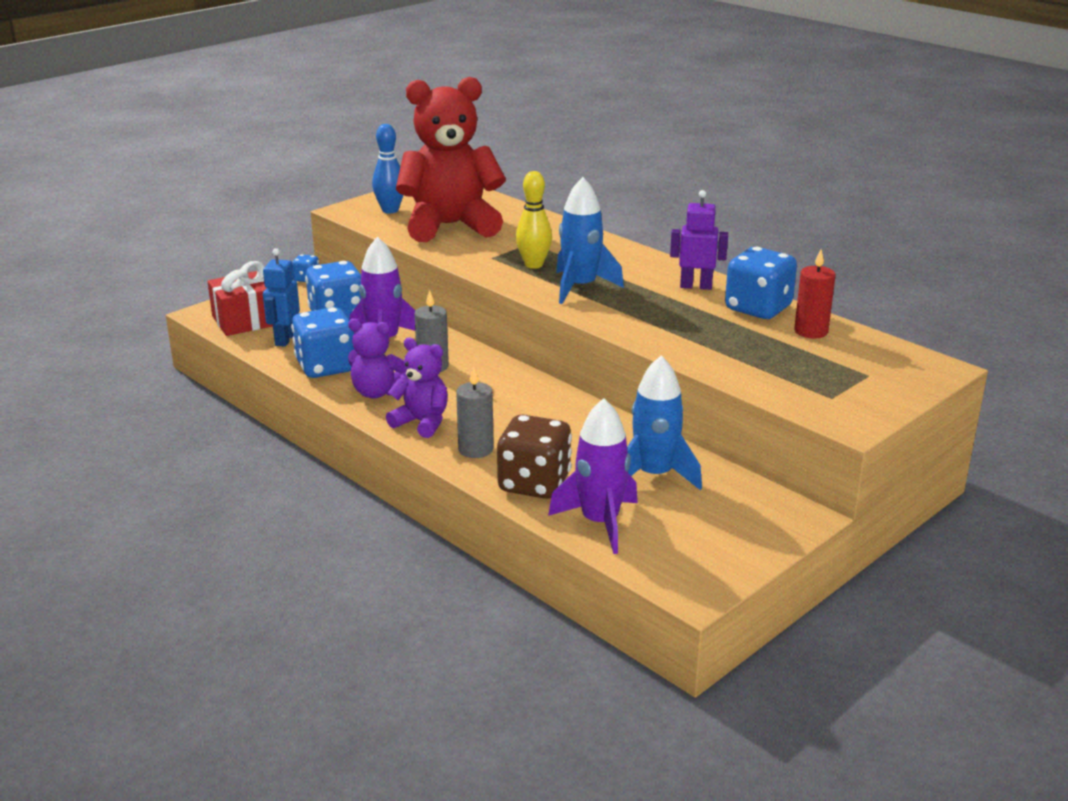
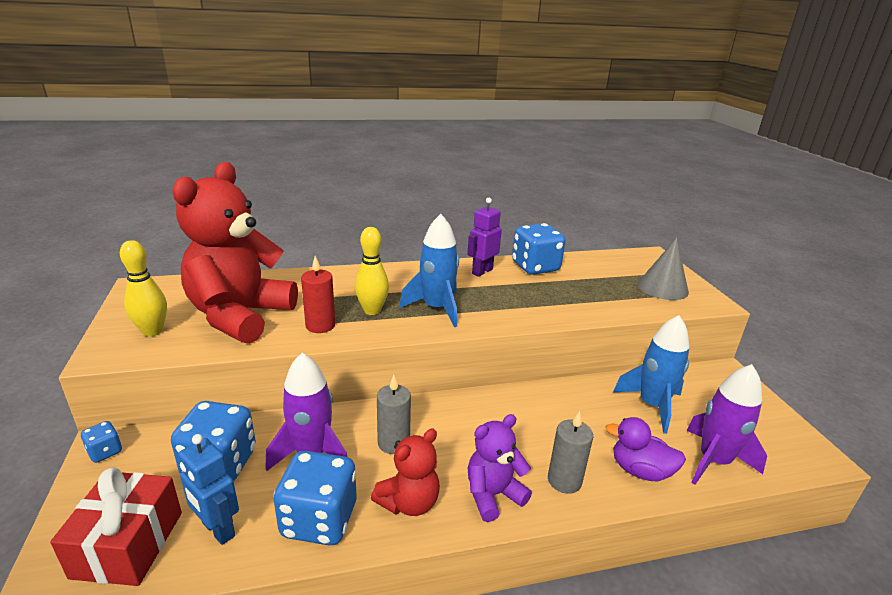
camera: 60 degrees left, 0 degrees up
purple teddy bear [348,318,409,399] -> red teddy bear [371,429,440,516]
blue bowling pin [372,124,403,213] -> yellow bowling pin [120,240,167,337]
brown dice [497,415,572,499] -> purple duck [606,417,686,481]
red candle [794,249,835,338] -> red candle moved to [301,256,335,333]
none -> grey cone [638,237,689,300]

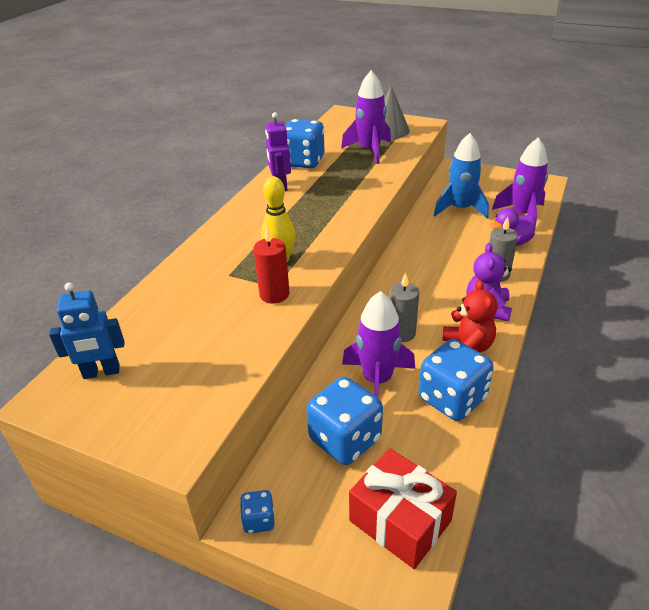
camera: 50 degrees left, 10 degrees up
yellow bowling pin [120,240,167,337] -> none
red teddy bear [172,162,298,344] -> none
blue robot [178,434,239,545] -> blue robot moved to [49,282,125,379]
blue rocket [399,214,459,327] -> none
none -> purple rocket [341,70,391,164]

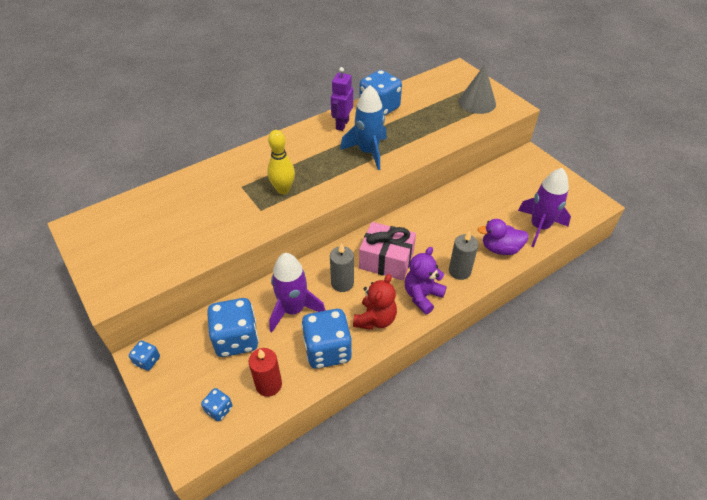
camera: 30 degrees right, 10 degrees up
blue robot [49,282,125,379] -> none
red candle [253,226,290,303] -> red candle moved to [249,348,282,397]
purple rocket [341,70,391,164] -> none
red gift [349,448,457,569] -> blue dice [201,388,233,422]
blue rocket [434,133,489,219] -> blue rocket moved to [340,85,387,170]
none -> pink gift [359,222,416,280]

